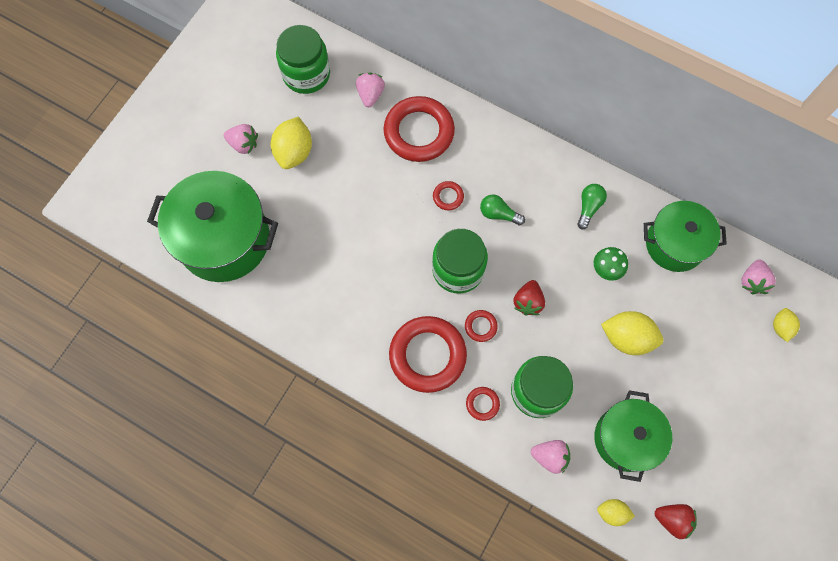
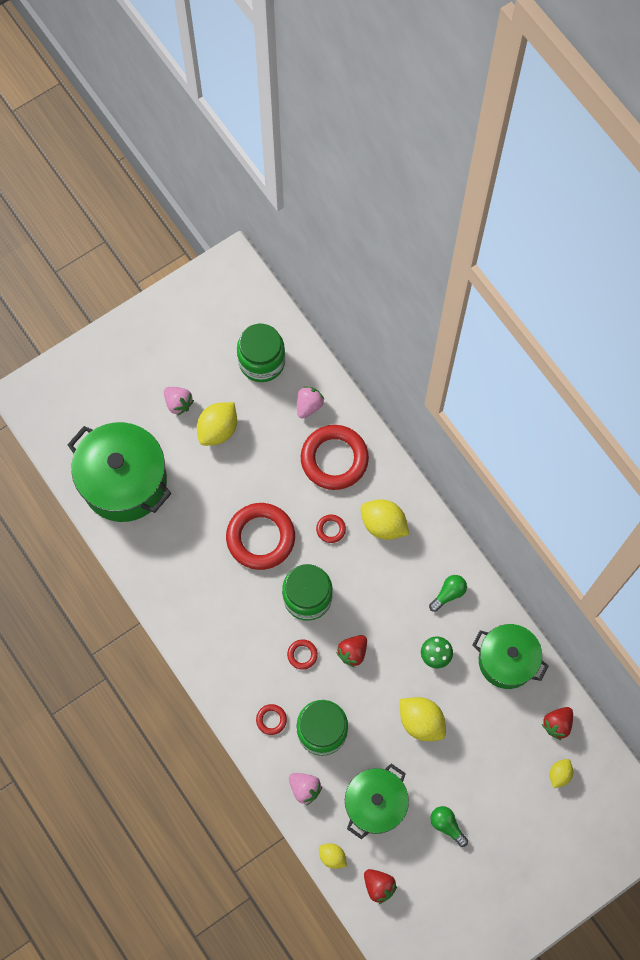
camera: 25 degrees right, 0 degrees up
red ring [389,316,467,393] -> red ring moved to [226,503,295,570]
green light bulb [480,194,525,225] -> green light bulb moved to [430,806,468,847]
pink strawberry [741,259,776,294] -> red strawberry [542,707,573,740]
none -> yellow lemon [361,499,409,540]

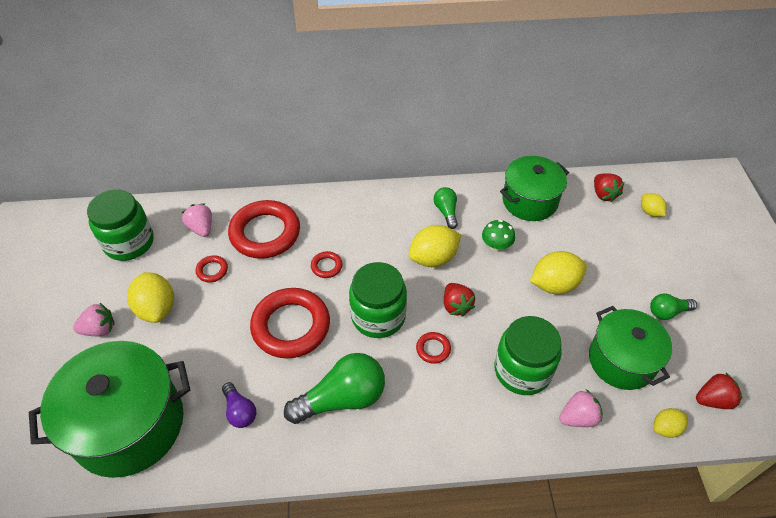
camera: 60 degrees left, 20 degrees down
red ring [256,704,287,735] -> red ring moved to [196,255,228,282]
yellow lemon [361,499,409,540] -> yellow lemon moved to [409,225,461,267]
none -> purple light bulb [222,382,256,428]
none -> green light bulb [284,353,385,424]

